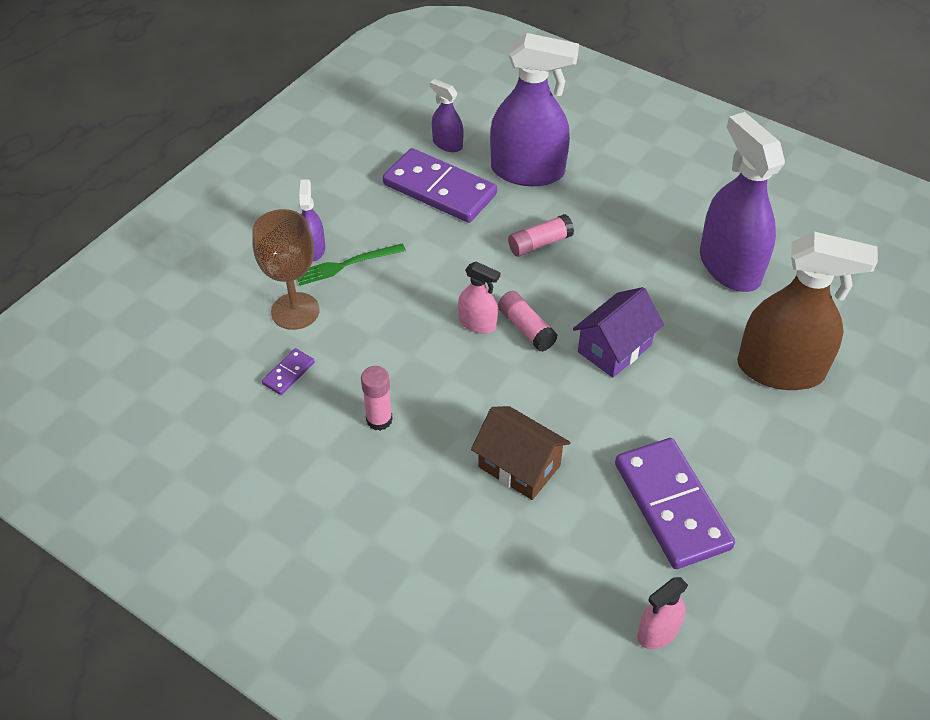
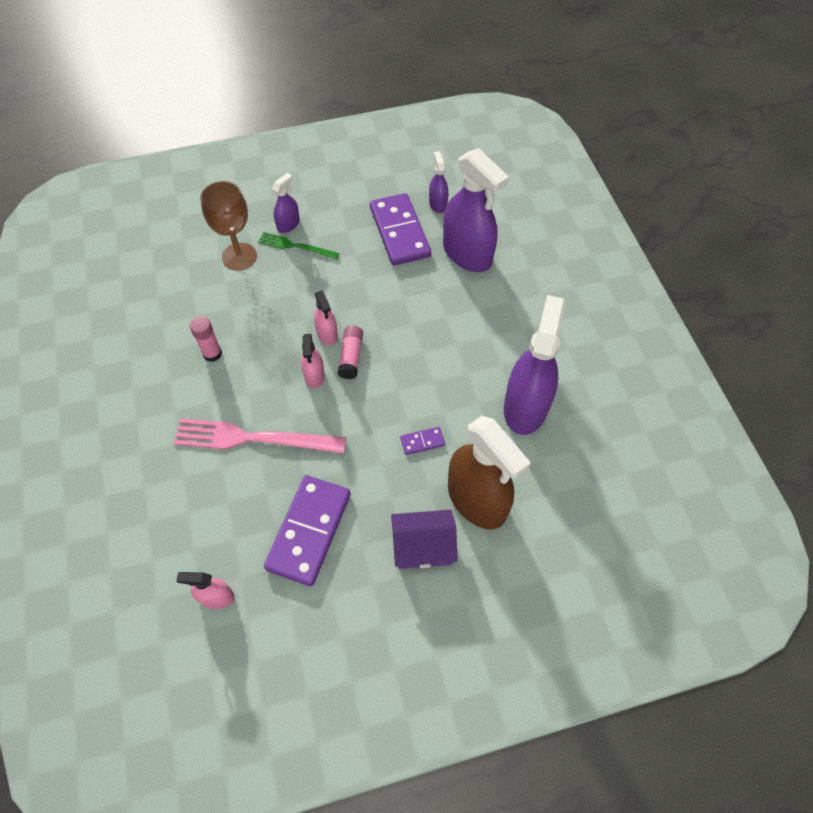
camera: 40 degrees right, 10 degrees up
purple domino [262,348,315,395] -> purple domino moved to [400,427,445,455]
brown house [471,406,571,500] -> pink fork [173,418,346,453]
pink glue stick [508,214,574,257] -> none
purple house [573,287,664,378] -> purple house moved to [391,510,458,569]
none -> pink spray bottle [301,334,325,388]

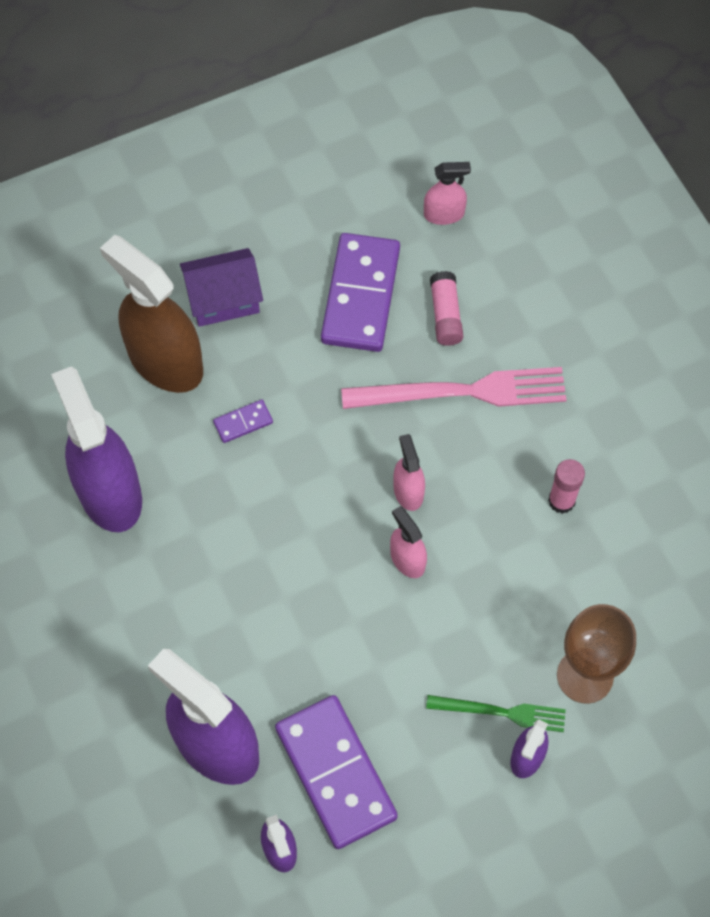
camera: 170 degrees right, 5 degrees up
pink glue stick [338,325,363,379] -> pink glue stick moved to [430,271,463,346]
purple spray bottle [504,295,565,435] -> purple spray bottle turned 150 degrees clockwise [51,366,142,532]

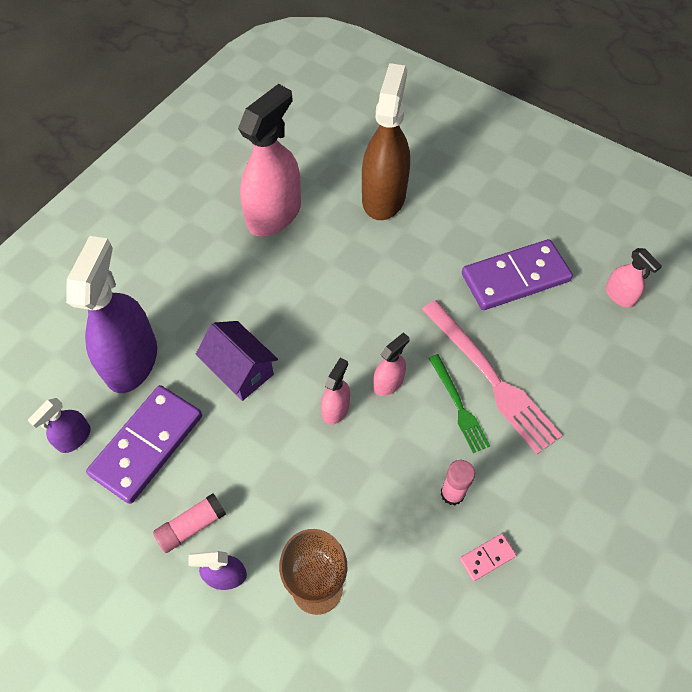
camera: 60 degrees right, 5 degrees down
purple spray bottle [51,366,142,532] -> pink spray bottle [238,84,301,237]
purple house [180,248,263,327] -> purple house moved to [195,321,278,401]
purple domino [213,400,273,443] -> none
green fork [426,695,566,732] -> green fork moved to [429,354,490,453]
pink glue stick [430,271,463,346] -> pink glue stick moved to [153,493,226,553]
none -> pink domino [460,534,516,581]

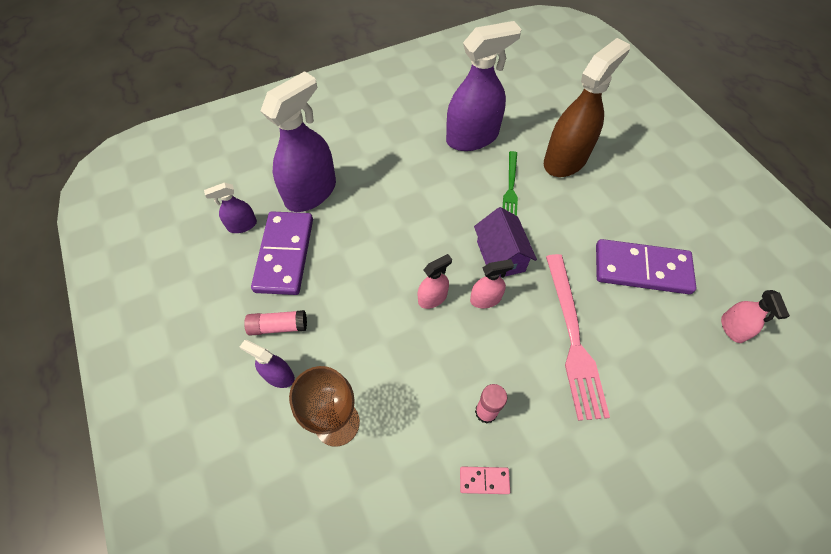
camera: 30 degrees right, 0 degrees up
purple domino [86,385,202,504] -> purple domino turned 60 degrees counterclockwise [251,211,313,295]
purple house [195,321,278,401] -> purple house moved to [474,207,537,277]
pink spray bottle [238,84,301,237] -> purple spray bottle [446,21,521,151]
green fork [429,354,490,453] -> green fork moved to [503,151,518,216]

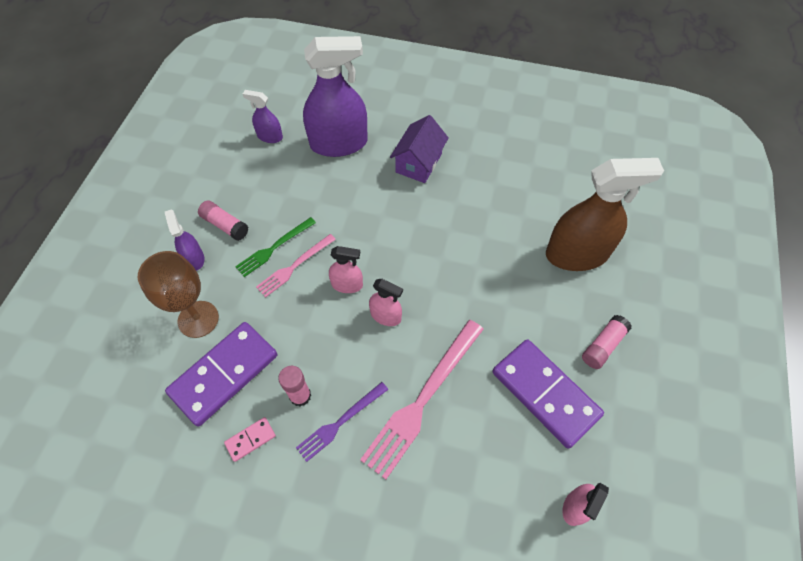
camera: 40 degrees right, 0 degrees up
purple domino [251,211,313,295] -> purple domino moved to [165,322,277,427]
purple spray bottle [446,21,521,151] -> none
pink domino [460,467,510,494] -> pink domino turned 75 degrees counterclockwise [224,417,276,462]
purple house [474,207,537,277] -> purple house moved to [390,115,449,183]
green fork [503,151,518,216] -> green fork moved to [235,217,316,277]
none -> pink fork [256,234,336,297]
none -> purple fork [296,382,389,462]
none -> pink glue stick [582,315,632,369]

